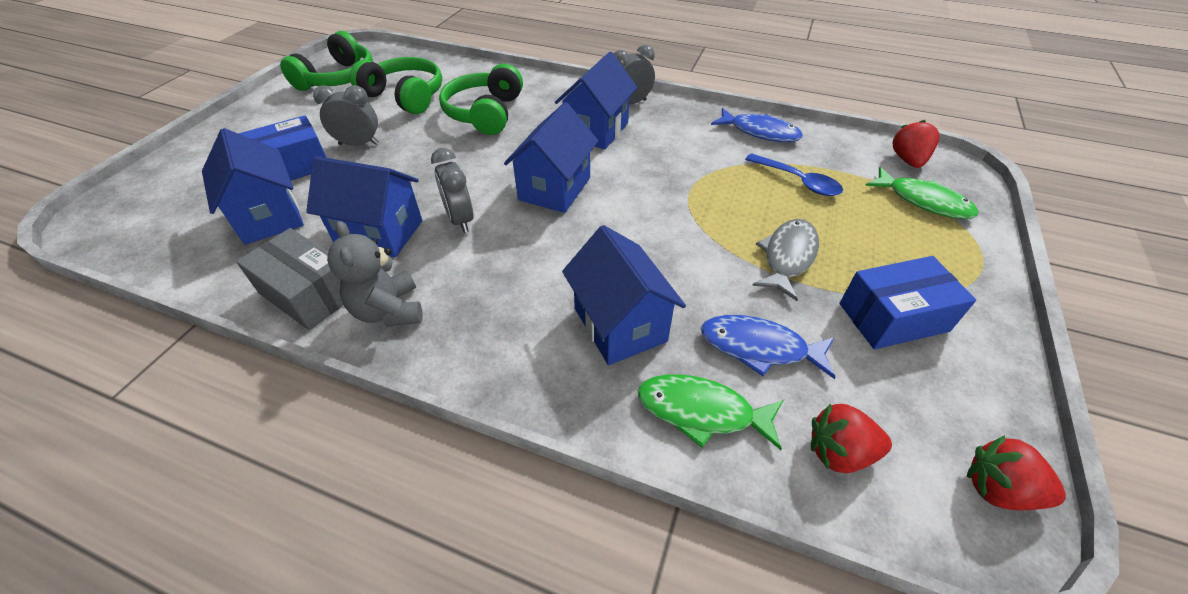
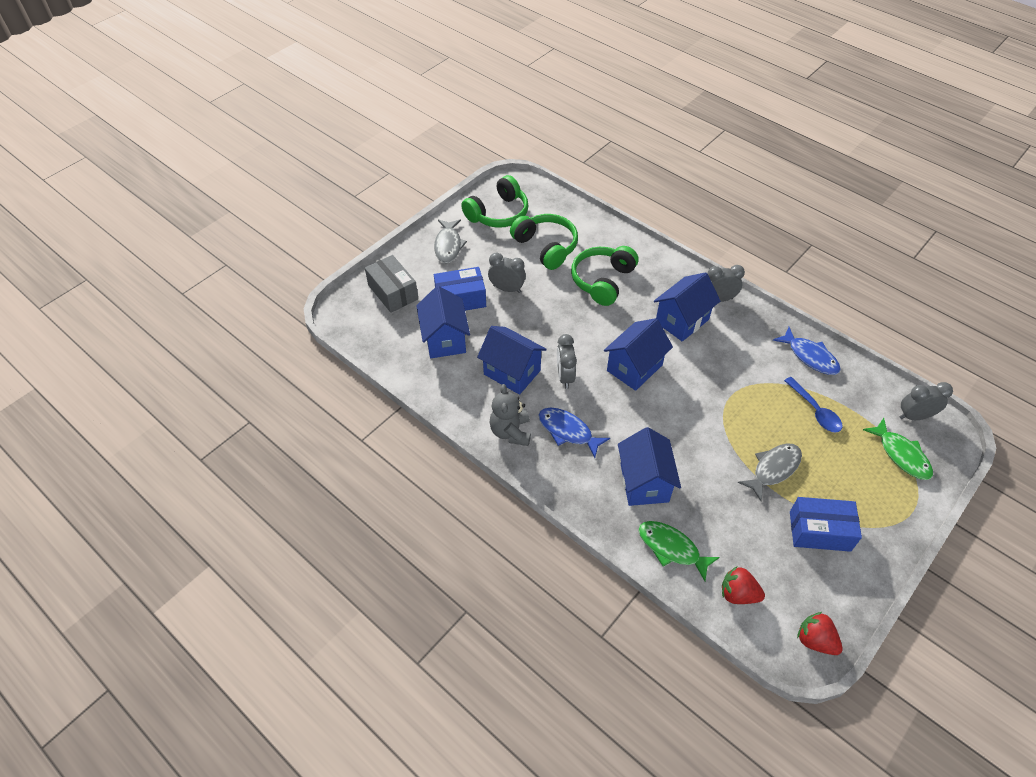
camera: 20 degrees right, 5 degrees up
grey box [236,228,343,330] -> grey box moved to [365,255,418,313]
blue fish [701,315,836,379] -> blue fish moved to [539,408,610,458]
red strawberry [892,120,939,168] -> grey clock [900,382,953,420]
none -> grey fish [434,219,467,263]

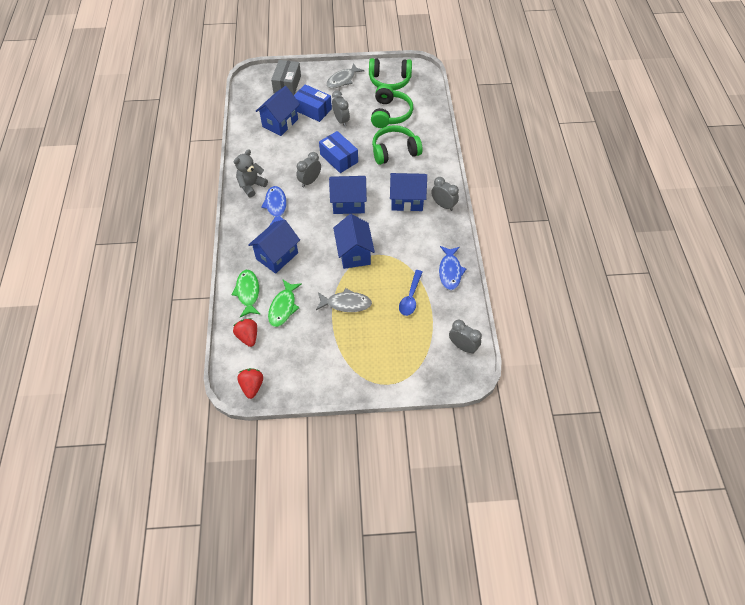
camera: 45 degrees right, 5 degrees up
blue house [477,326,547,395] -> blue house moved to [333,214,375,269]
blue box [790,497,862,552] -> blue box moved to [319,131,358,173]
green fish [863,418,933,480] -> green fish moved to [268,280,302,327]

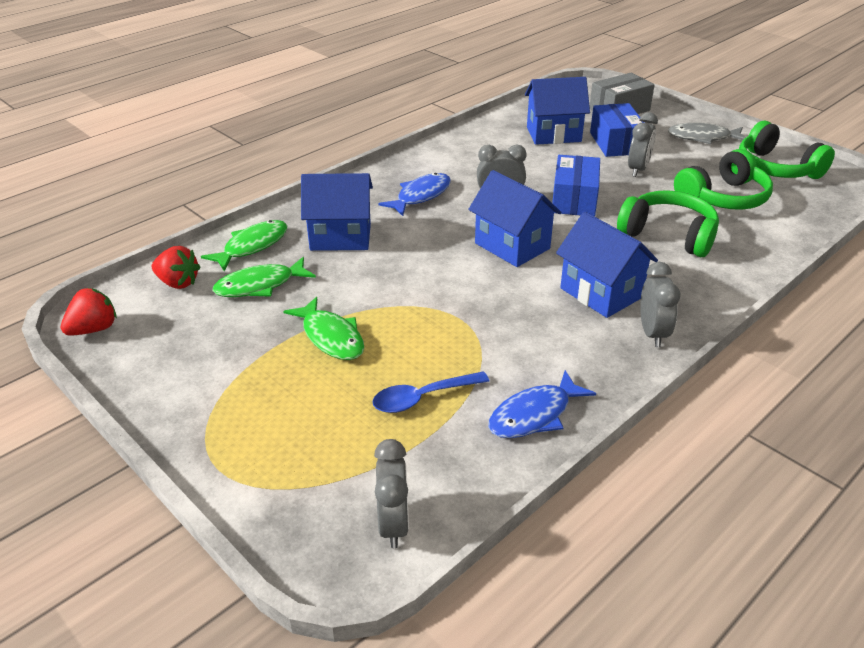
camera: 50 degrees right, 20 degrees down
red strawberry [233,318,257,347] -> red strawberry turned 90 degrees clockwise [152,246,200,289]
grey teddy bear [234,149,268,197] -> none
grey fish [316,288,372,312] -> green fish [283,297,365,360]
blue house [333,214,375,269] -> none

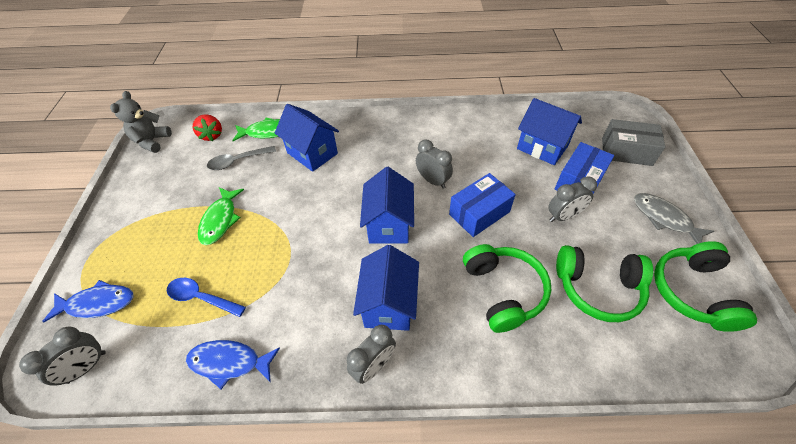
camera: 45 degrees right, 15 degrees up
red strawberry [60,288,117,336] -> grey teddy bear [110,91,172,153]
green fish [213,257,316,297] -> grey spoon [207,146,276,170]
blue fish [378,173,451,216] -> blue fish moved to [42,280,134,323]

